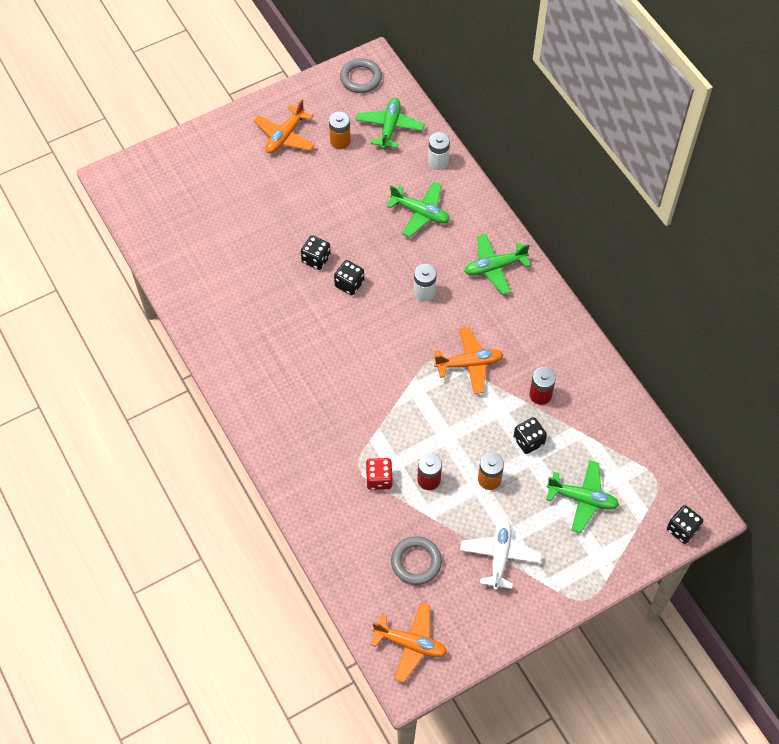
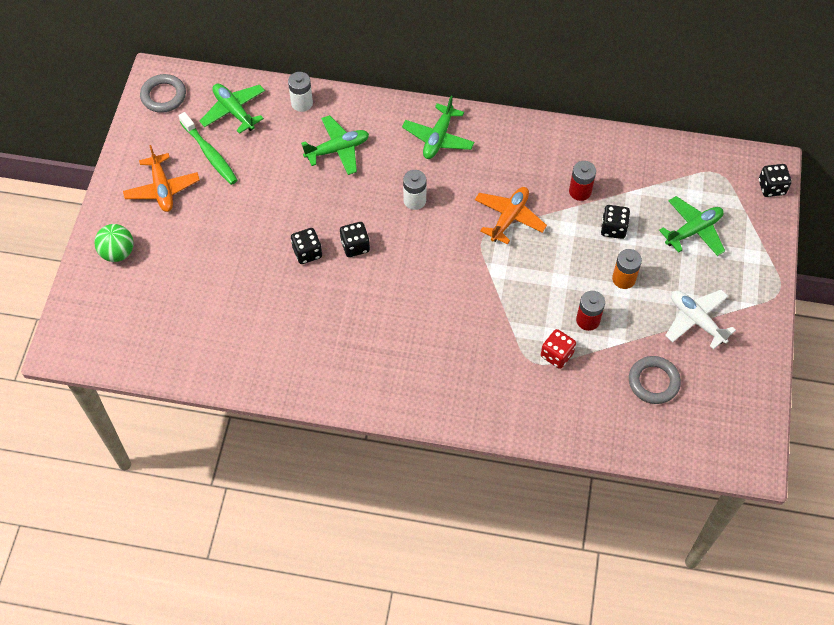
camera: 50 degrees left, 0 degrees up
orange battery [329,112,351,149] -> green toothbrush [179,112,238,185]
orange plane [371,603,447,683] -> none
none -> green ball [94,224,134,262]

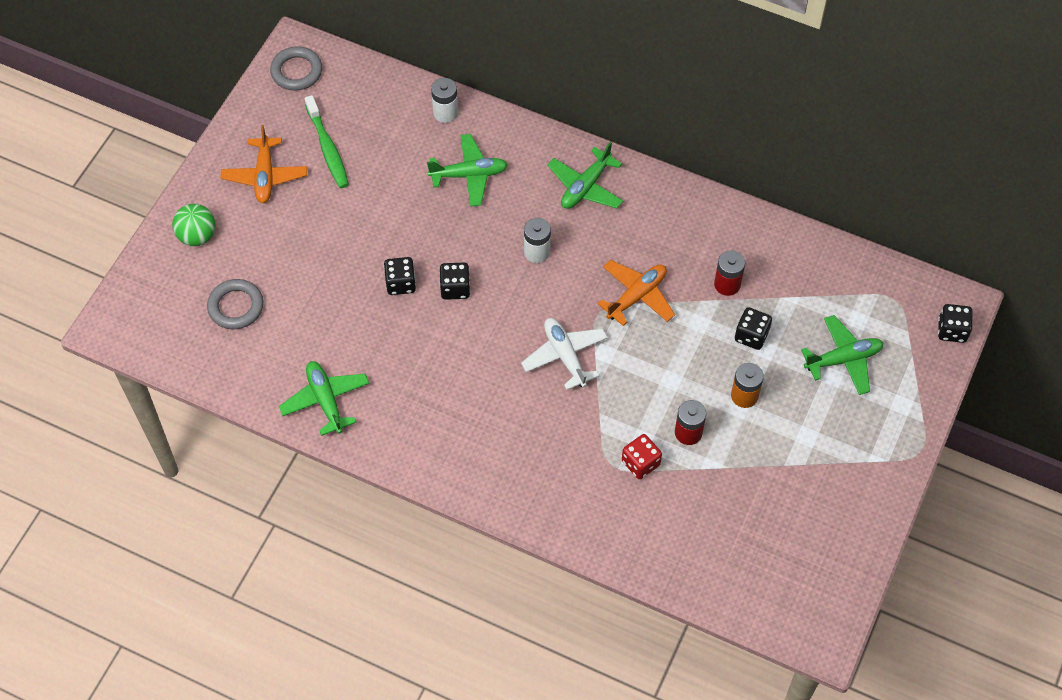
camera: 15 degrees right, 0 degrees up
green plane [199,84,265,134] -> green plane moved to [279,361,370,436]
grey ring [629,356,681,404] -> grey ring moved to [207,279,263,329]
white plane [665,290,736,350] -> white plane moved to [521,318,608,390]

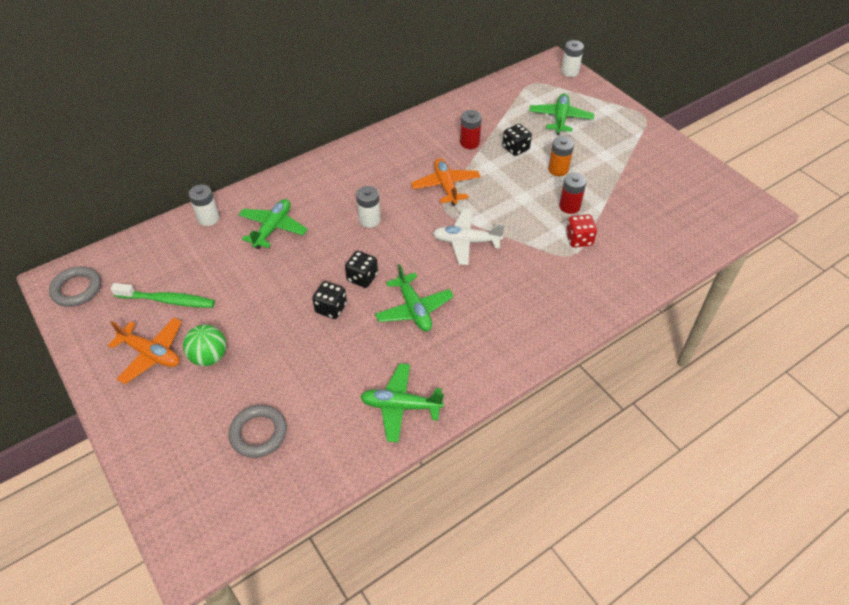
camera: 60 degrees left, 10 degrees down
green ball [172,204,216,246] -> green ball moved to [183,324,226,366]
green plane [547,142,623,209] -> green plane moved to [375,264,454,331]
black dice [938,304,973,343] -> white battery [561,40,584,77]

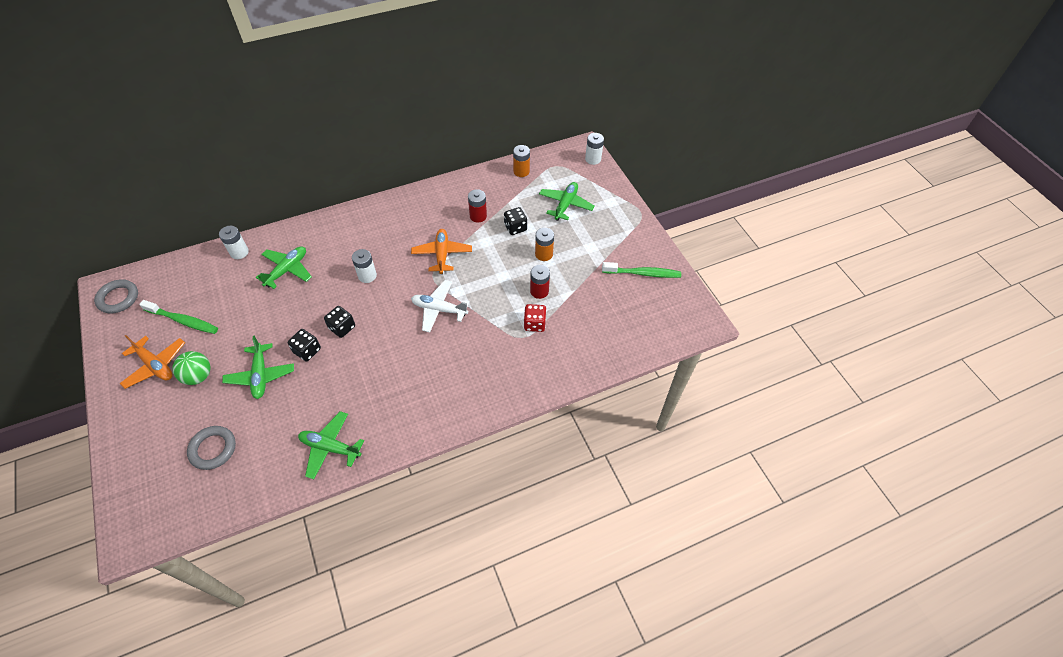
camera: 10 degrees right, 5 degrees up
green plane [375,264,454,331] -> green plane moved to [222,336,294,399]
none -> orange battery [513,145,530,177]
none -> green toothbrush [602,262,681,278]

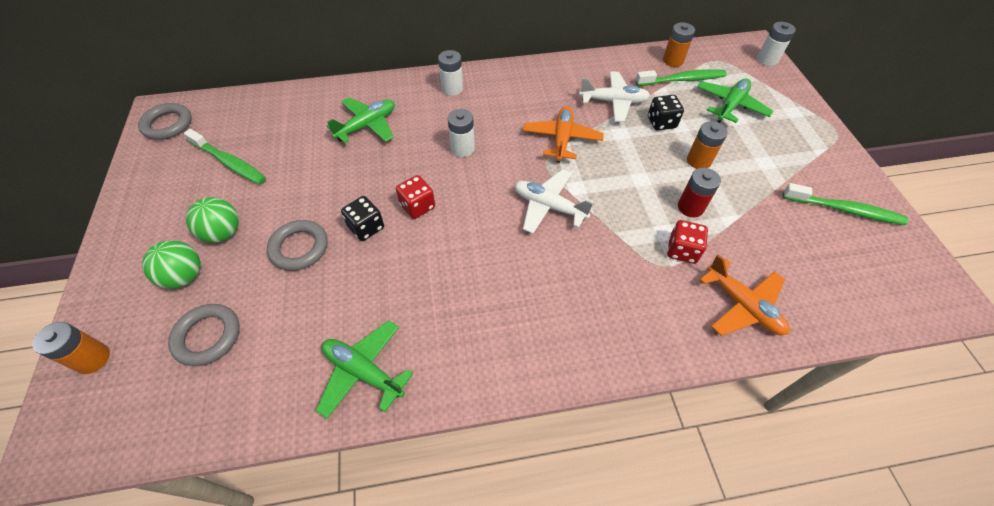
camera: 15 degrees right, 0 degrees up
orange plane [120,335,185,389] -> orange plane moved to [699,254,790,336]
white battery [219,226,249,259] -> white battery moved to [438,50,463,96]
green plane [222,336,294,399] -> grey ring [267,220,328,271]
black dice [324,306,355,338] -> red dice [396,175,435,219]
red battery [468,189,487,222] -> white plane [579,71,650,122]
none -> orange battery [32,322,110,374]
none -> green ball [142,240,201,289]
none -> green toothbrush [635,69,727,86]

